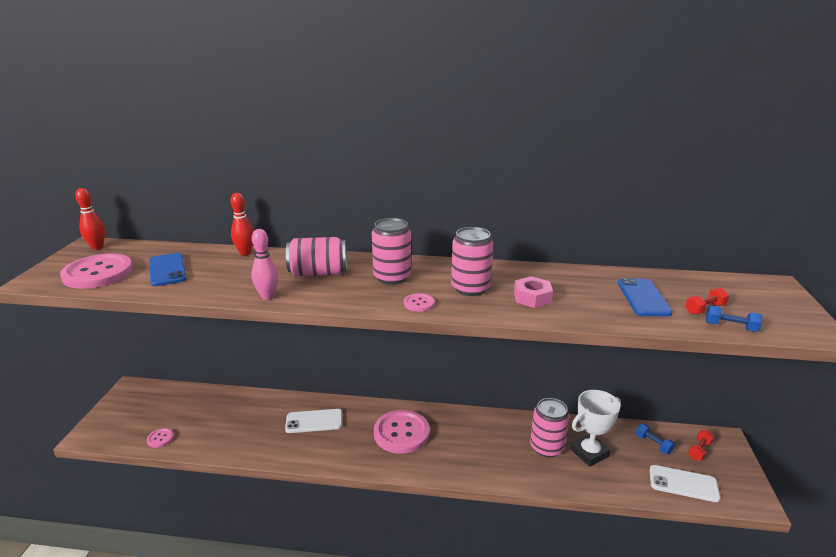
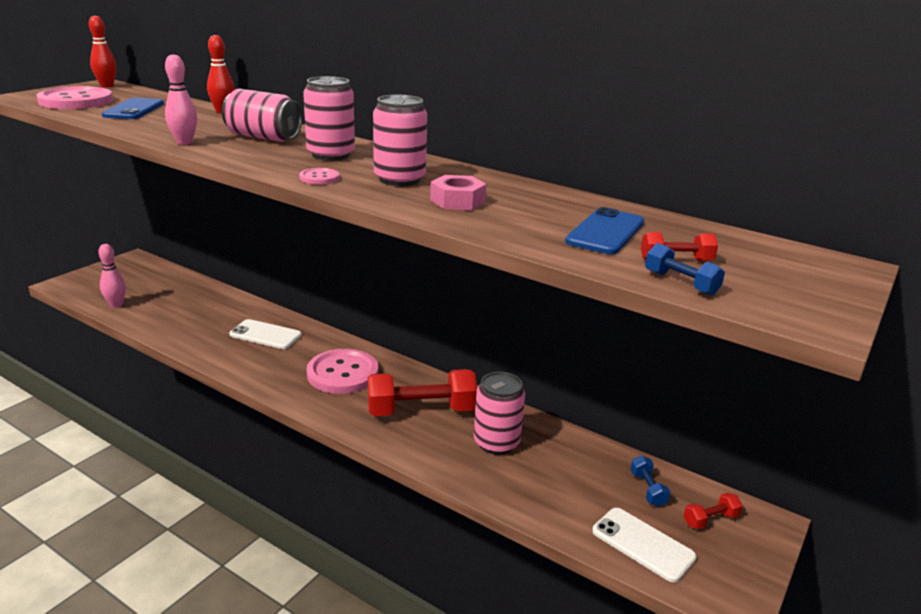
camera: 25 degrees right, 0 degrees up
pink button [147,428,174,448] -> pink bowling pin [99,244,126,308]
white trophy [571,390,621,467] -> none
none -> red dumbbell [368,369,477,416]

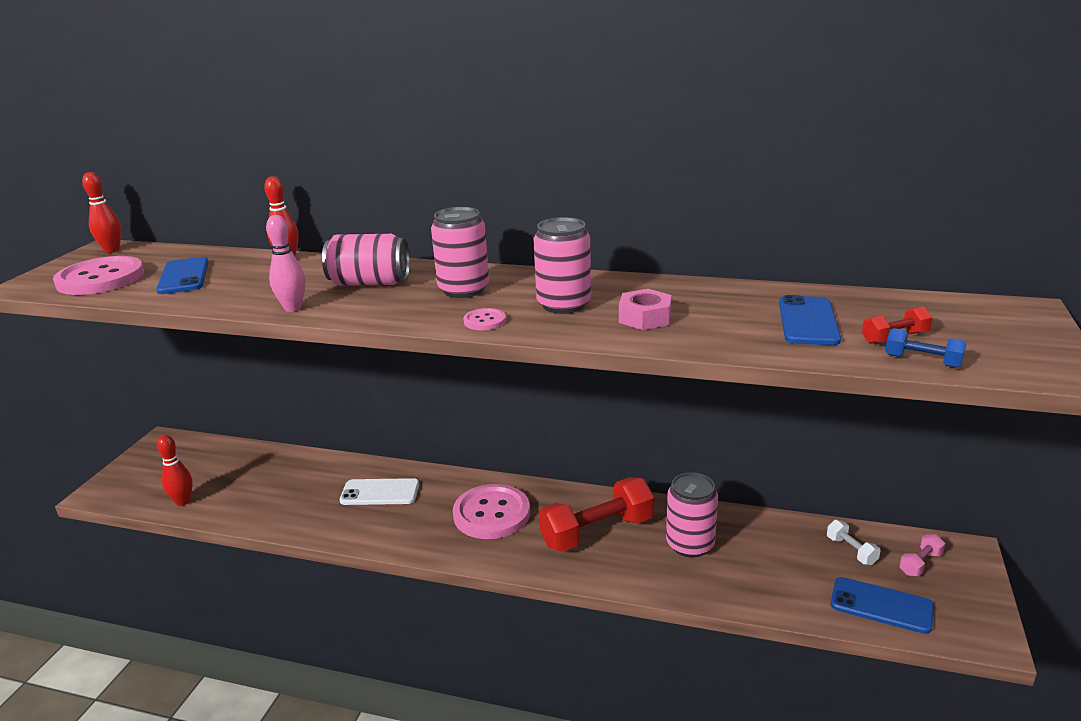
camera: 15 degrees left, 0 degrees up
pink bowling pin [99,244,126,308] -> red bowling pin [157,435,193,506]
white phone [592,508,697,582] -> blue phone [830,577,934,634]
blue dumbbell [630,455,671,507] -> white dumbbell [827,520,881,565]
red dumbbell [684,493,743,529] -> pink dumbbell [899,534,945,576]

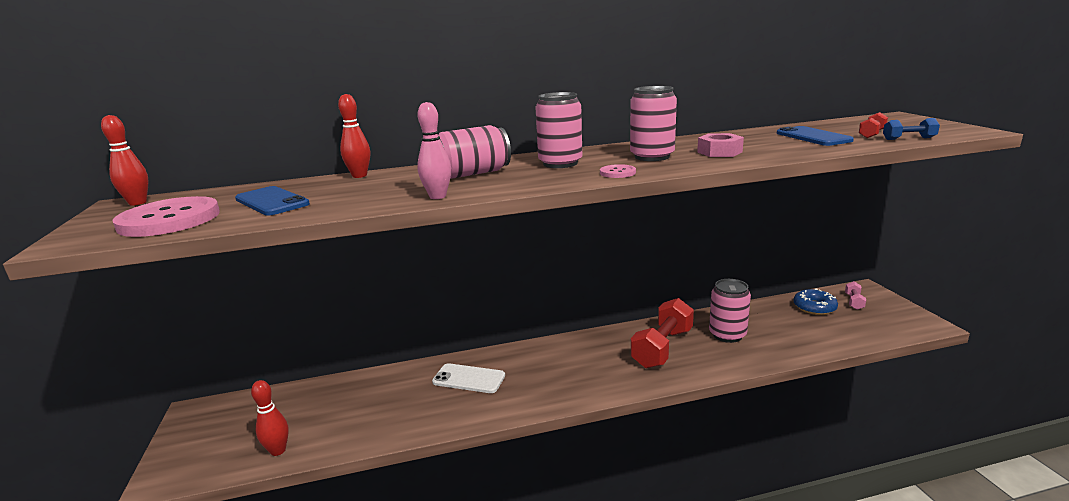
camera: 30 degrees left, 5 degrees down
white phone [340,478,419,505] -> white phone turned 45 degrees clockwise [432,363,505,393]
pink button [453,484,530,539] -> none
white dumbbell [827,520,881,565] -> blue donut [793,288,838,315]
blue phone [830,577,934,634] -> none

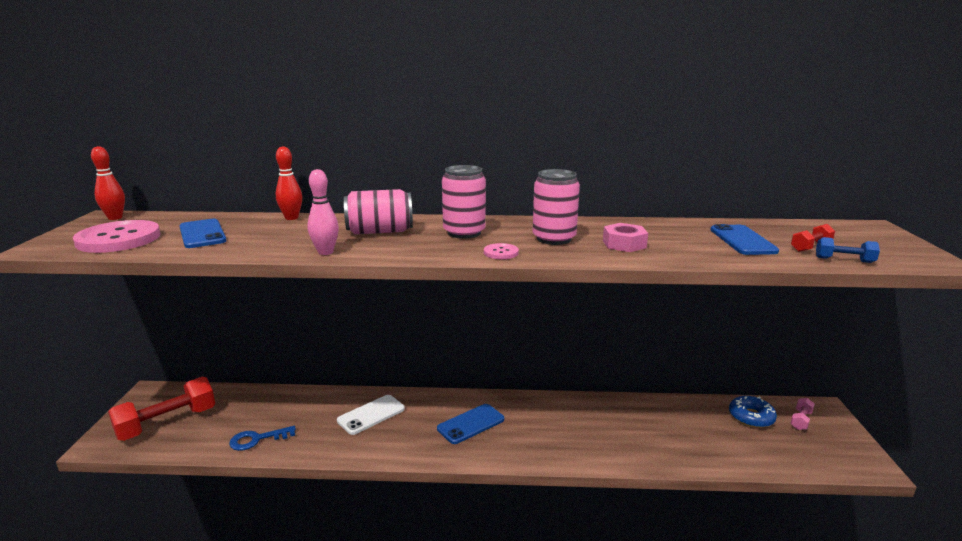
camera: 15 degrees right, 0 degrees up
red bowling pin [251,380,289,456] -> none
white phone [432,363,505,393] -> white phone turned 75 degrees counterclockwise [337,395,405,435]
red dumbbell [631,298,694,368] -> red dumbbell moved to [108,376,215,441]
pink can [709,279,751,343] -> none
none -> blue key [229,426,296,451]
none -> blue phone [437,404,504,444]

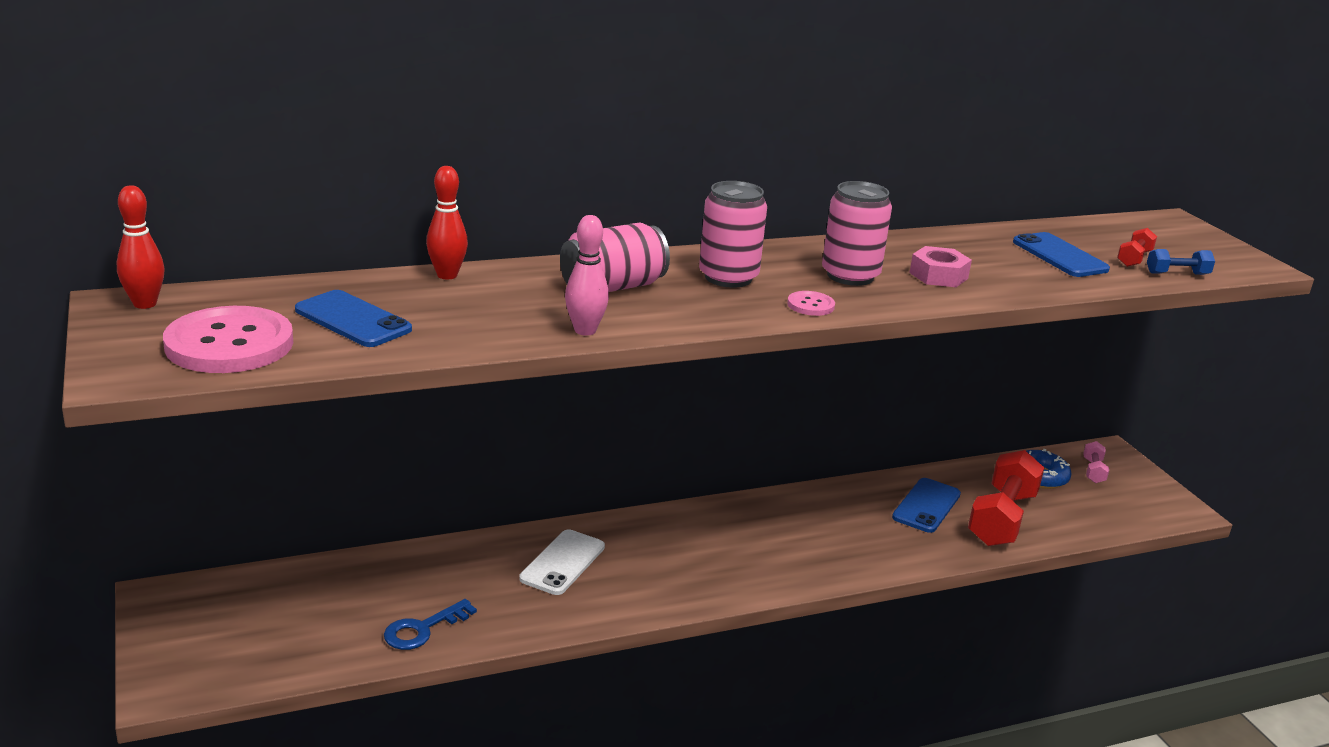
camera: 25 degrees left, 5 degrees up
red dumbbell [108,376,215,441] -> red dumbbell moved to [968,450,1044,546]
blue phone [437,404,504,444] -> blue phone moved to [892,478,961,533]

